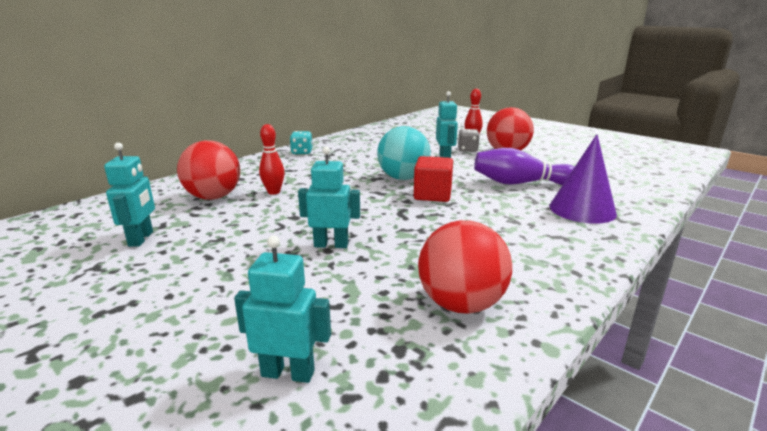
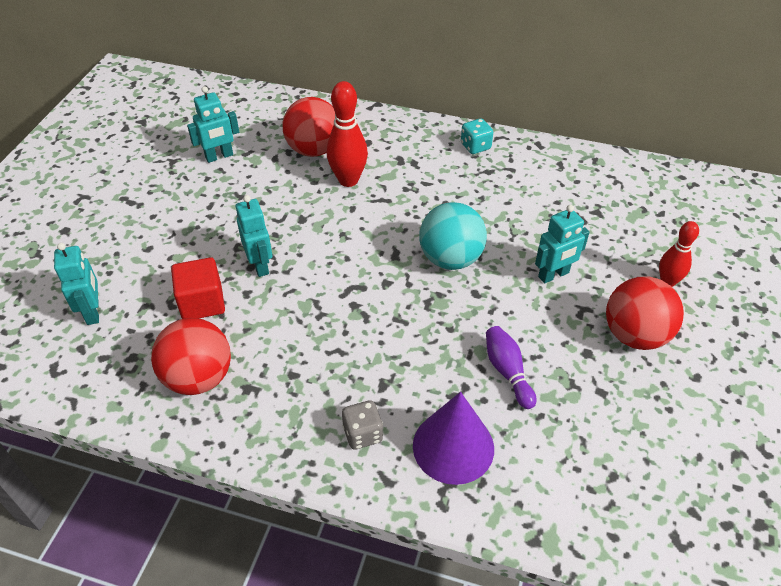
camera: 65 degrees right, 25 degrees up
red bowling pin [259,124,285,195] -> red bowling pin [327,81,368,187], size x1.56
red cube [414,156,453,202] -> red cube moved to [171,257,225,319]
grey dice [458,129,480,152] -> grey dice moved to [342,400,383,449]
purple bowling pin [474,148,574,185] -> purple bowling pin [486,326,536,409], size x0.64

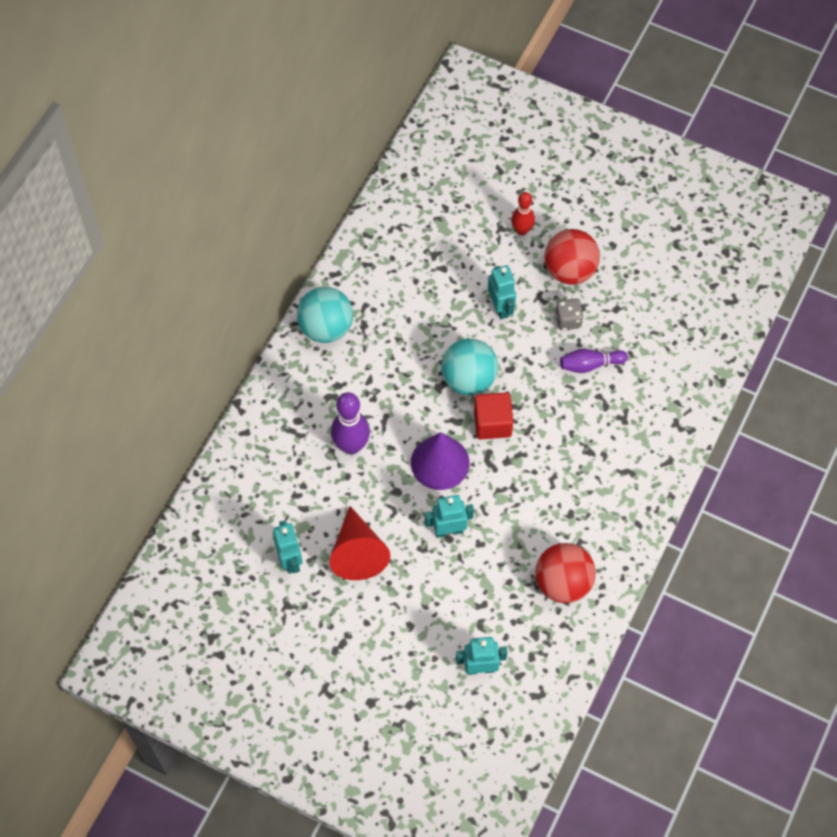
camera: 80 degrees left, 15 degrees up
red cube [171,257,225,319] -> red cube moved to [474,392,513,440]
red ball [283,97,335,157] -> none
red bowling pin [327,81,368,187] -> purple bowling pin [331,392,370,454]
grey dice [342,400,383,449] -> grey dice moved to [555,298,584,330]
purple cone [413,392,494,485] -> purple cone moved to [411,432,470,490]
turquoise dice [461,118,493,154] -> turquoise ball [297,287,353,343]
none -> red cone [329,506,390,580]

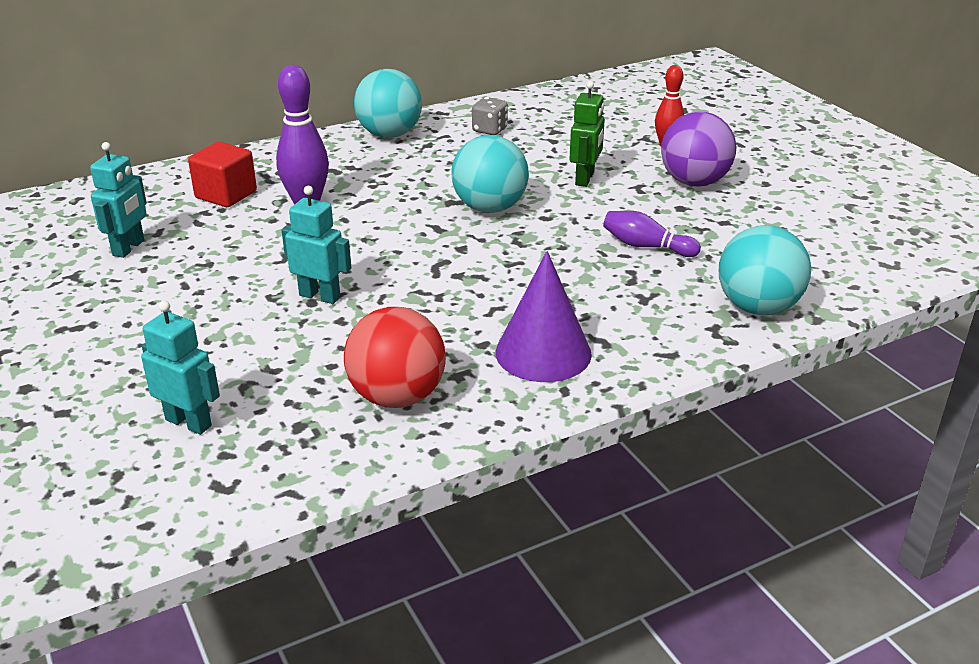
camera: 35 degrees right, 30 degrees down
red cone [329,506,390,580] -> none
purple cone [411,432,470,490] -> purple cone moved to [496,251,592,382]
red cube [474,392,513,440] -> red cube moved to [188,142,257,207]
turquoise robot [488,265,516,319] -> green robot [570,81,605,187]
red ball [544,229,600,285] -> purple ball [661,111,736,187]
grey dice [555,298,584,330] -> grey dice moved to [472,97,508,135]
none -> turquoise ball [719,225,811,315]

